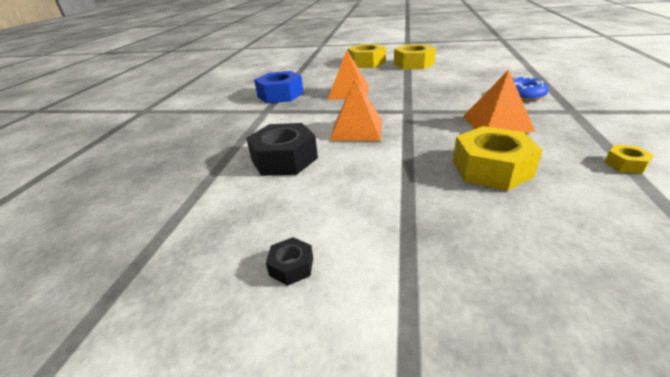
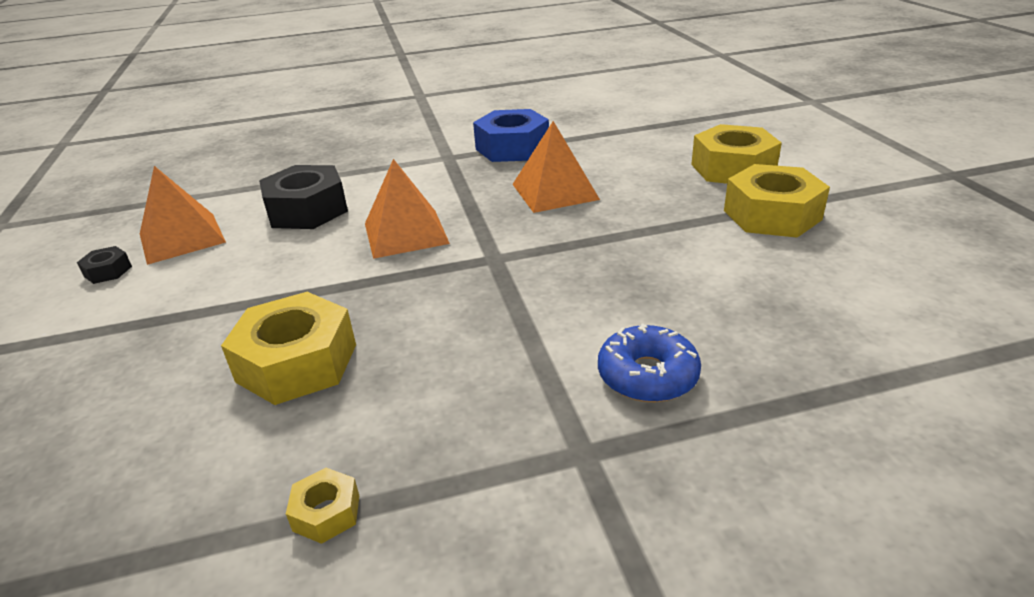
camera: 65 degrees right, 0 degrees up
orange pyramid [463,70,535,133] -> orange pyramid moved to [140,166,226,265]

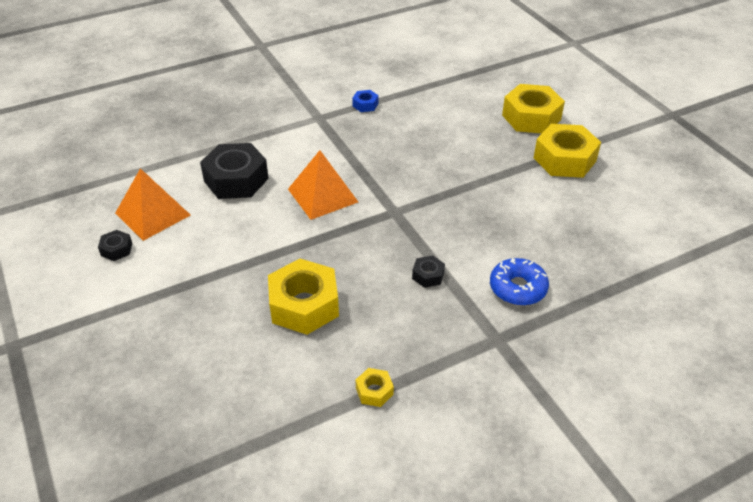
camera: 15 degrees left, 10 degrees up
blue nut [473,109,549,162] -> blue nut [352,90,379,112], size x0.46
orange pyramid [512,121,600,213] -> none
none -> black nut [412,255,445,288]

